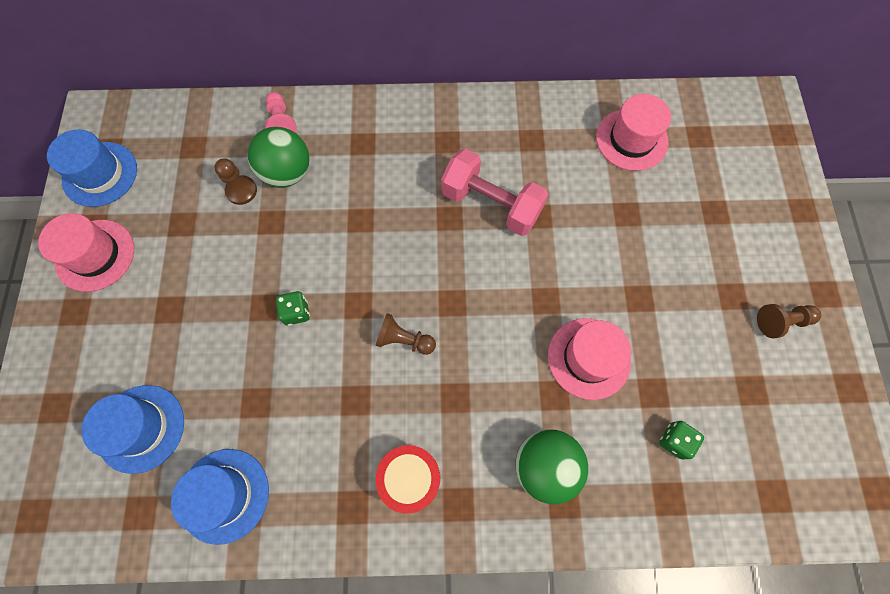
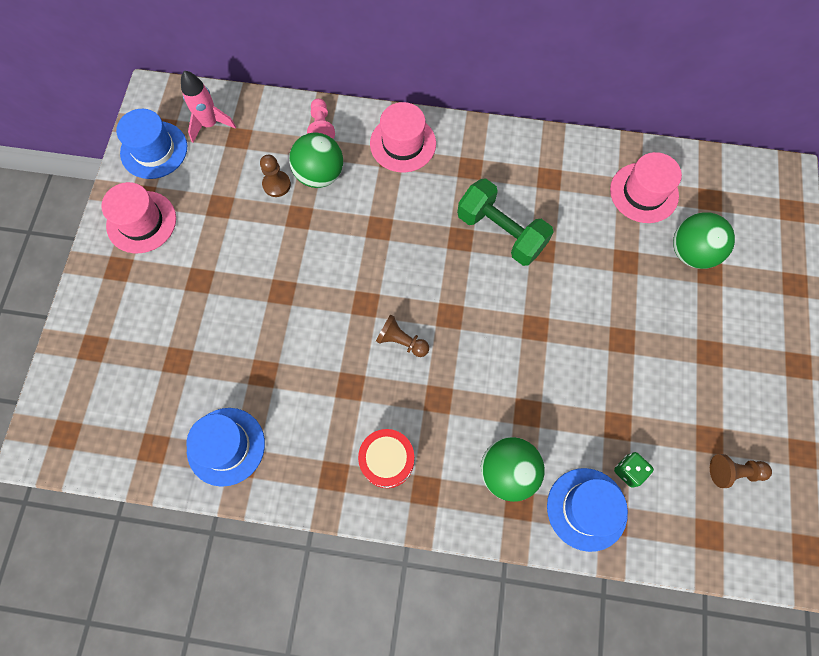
camera: 10 degrees right, 0 degrees up
blue hat [82,385,184,474] -> blue hat moved to [547,468,628,552]
green dice [276,291,310,326] -> none
pink dumbbell [441,149,548,236] -> green dumbbell [457,178,554,266]
pink hat [548,318,631,400] -> pink hat moved to [370,102,436,172]
brown pawn [757,304,821,338] -> brown pawn moved to [710,454,772,488]
none -> pink rocket [181,71,236,142]
none -> green ball [673,212,735,269]

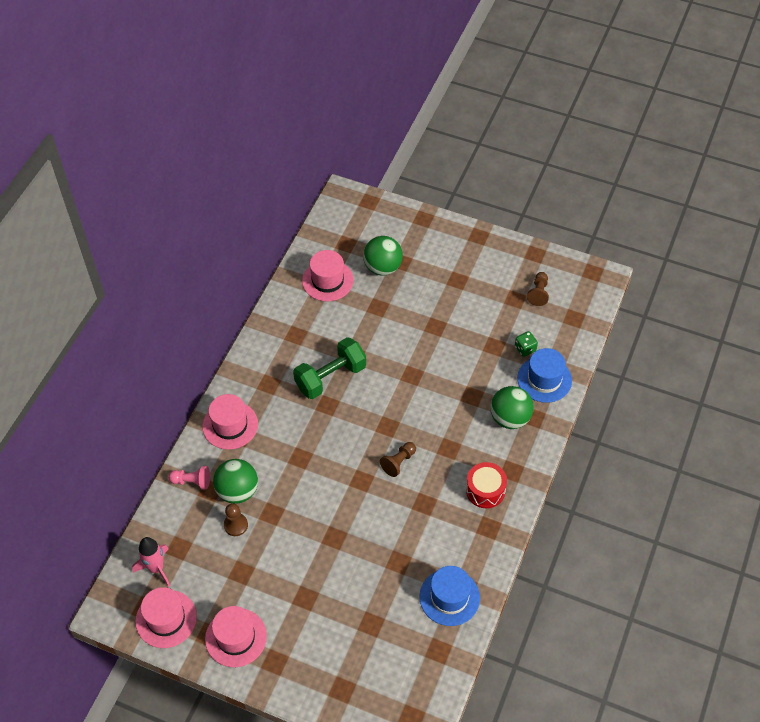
camera: 75 degrees left, 15 degrees down
blue hat [116,109,187,179] -> pink hat [135,587,197,648]

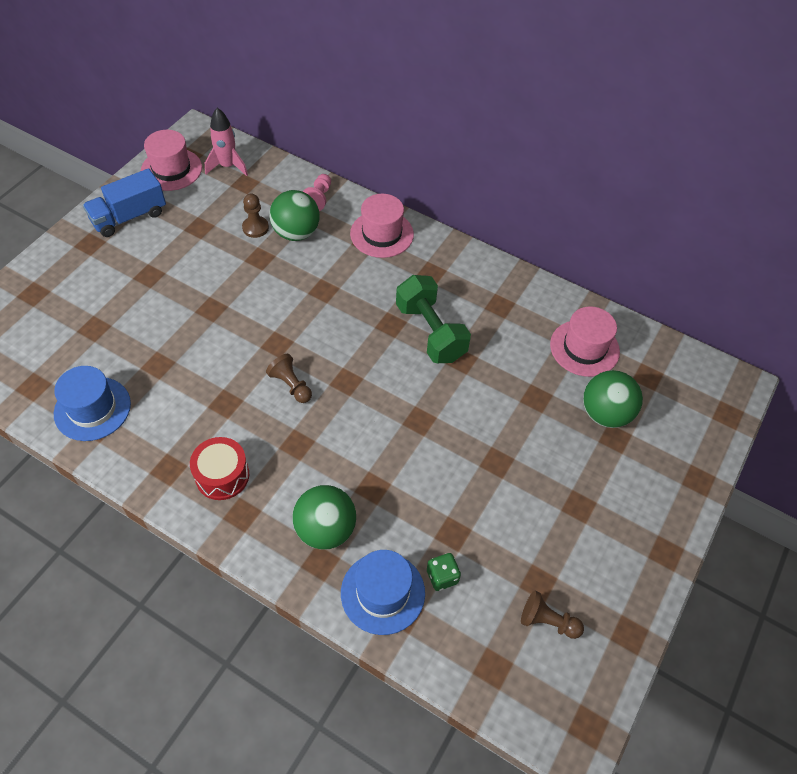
camera: 95 degrees right, 0 degrees up
pink hat [205,606,267,667] -> blue truck [83,168,166,237]

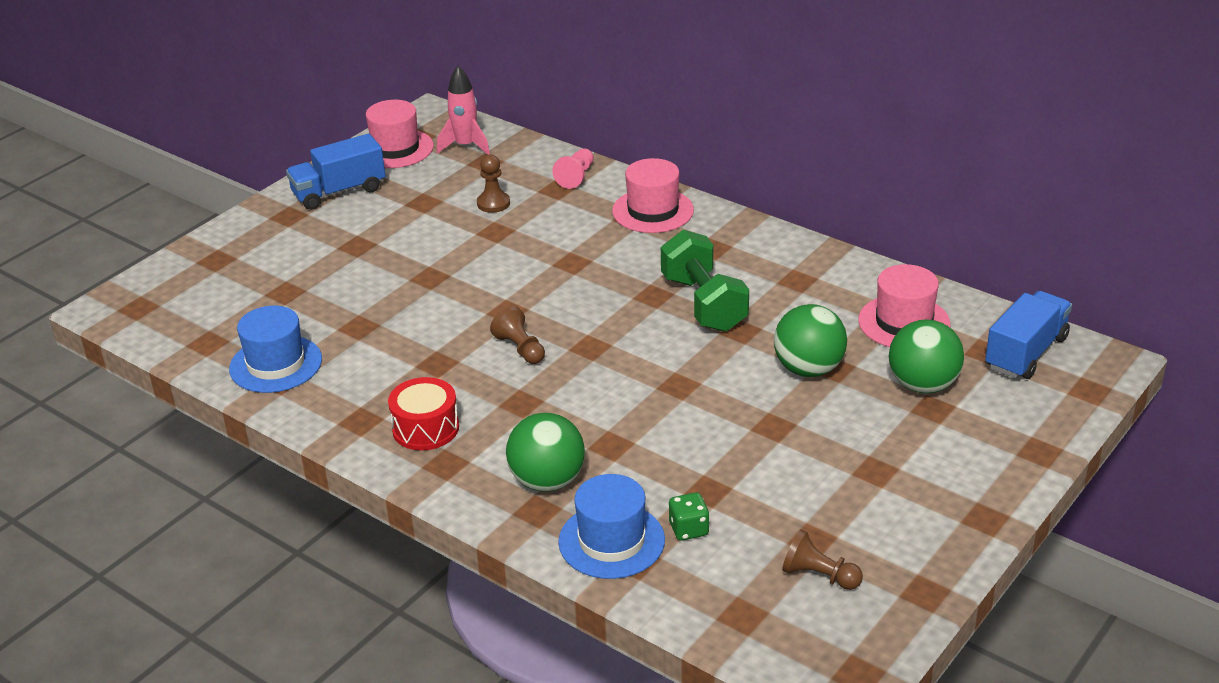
camera: 10 degrees right, 20 degrees down
green ball [269,190,320,241] -> green ball moved to [774,304,847,377]
none -> blue truck [985,291,1072,379]

